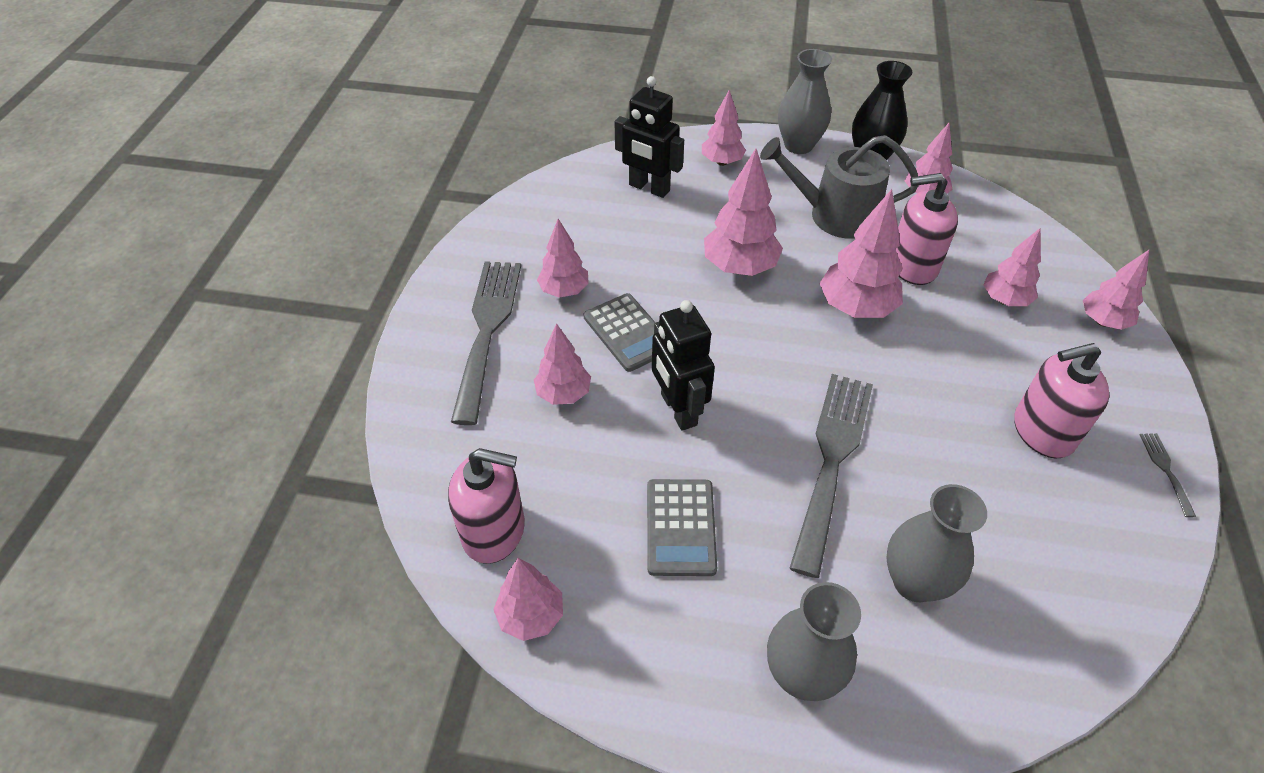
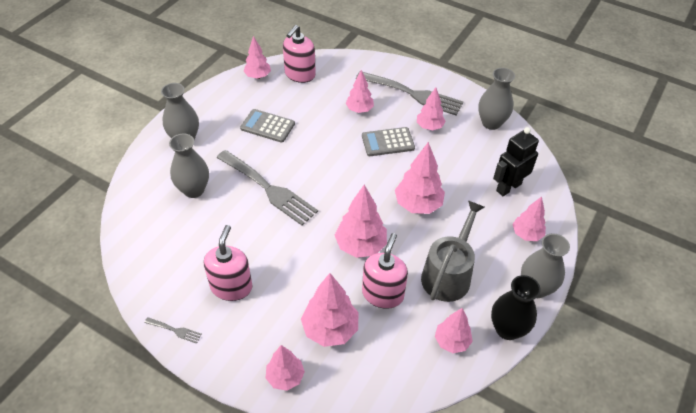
camera: 110 degrees right, 0 degrees up
black robot [652,300,715,431] -> none
pink tree [983,228,1041,306] -> pink tree [301,273,359,347], size x1.55
none -> grey vase [478,68,515,130]

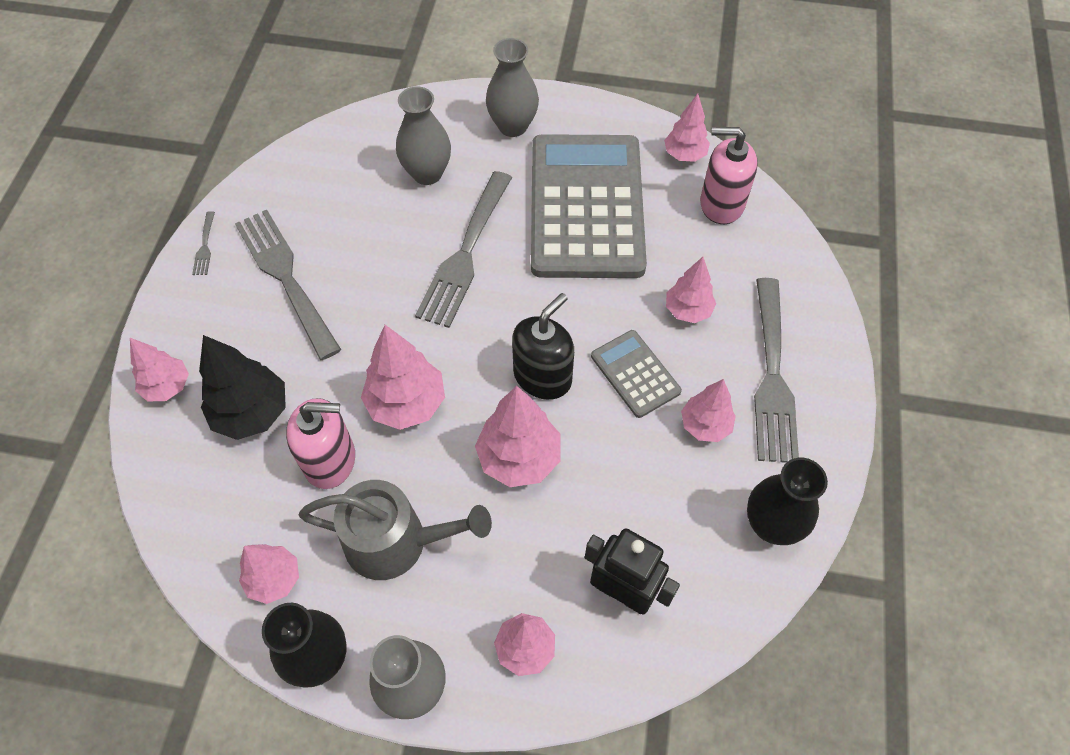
camera: 70 degrees right, 10 degrees up
pink soap dispenser [204,225,252,301] -> grey fork [235,210,341,360]
grey calculator [240,109,295,143] -> grey calculator [531,134,647,278], size x2.25
pink tree [301,273,359,347] -> black tree [199,335,286,440]
grey vase [478,68,515,130] -> black vase [747,458,828,545]
none -> black soap dispenser [512,293,574,400]

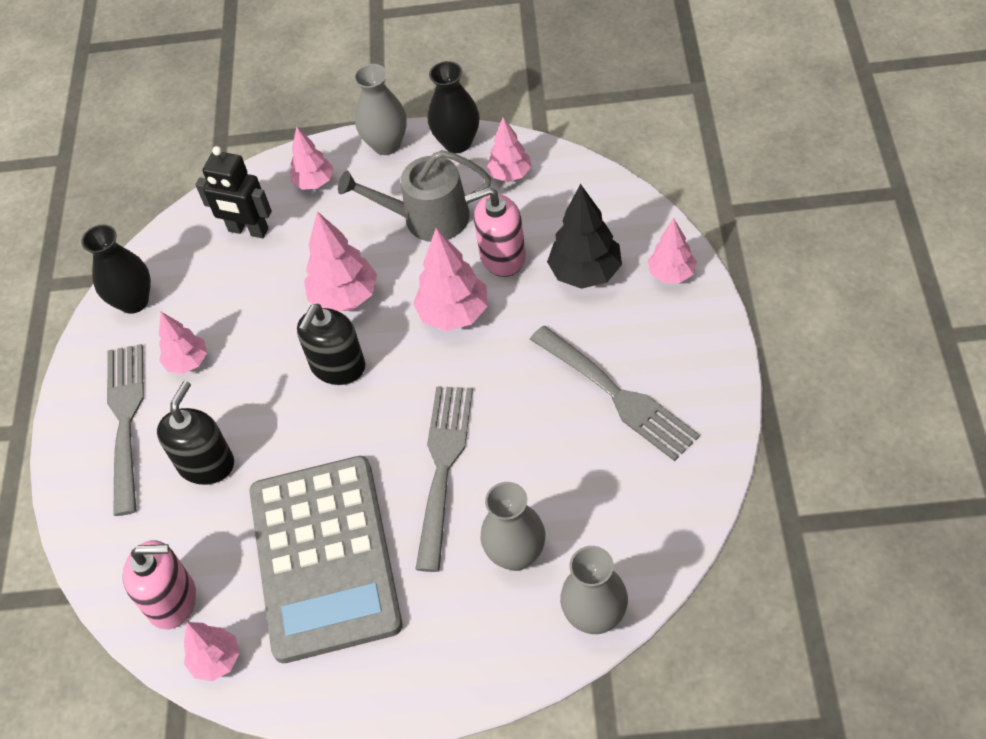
camera: 175 degrees right, 5 degrees down
grey fork [192,211,215,275] -> none
grey vase [486,38,539,137] -> grey vase moved to [560,546,628,634]
grey calculator [591,330,682,418] -> none
pink tree [666,257,716,323] -> black soap dispenser [157,381,234,485]

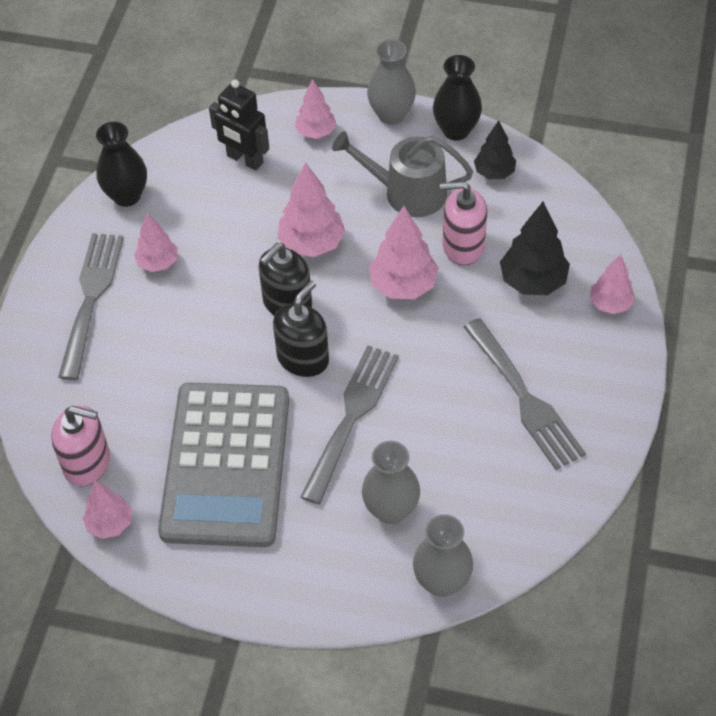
camera: 10 degrees right, 0 degrees up
black soap dispenser [157,381,234,485] -> black soap dispenser moved to [273,280,329,377]
pink tree [486,117,531,182] -> black tree [474,120,516,179]

